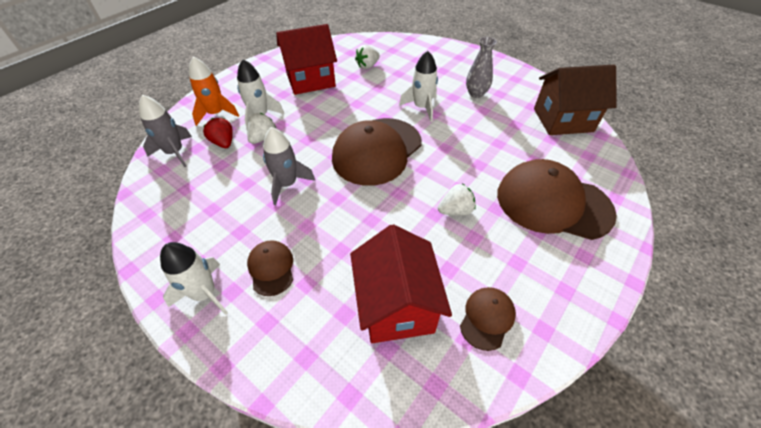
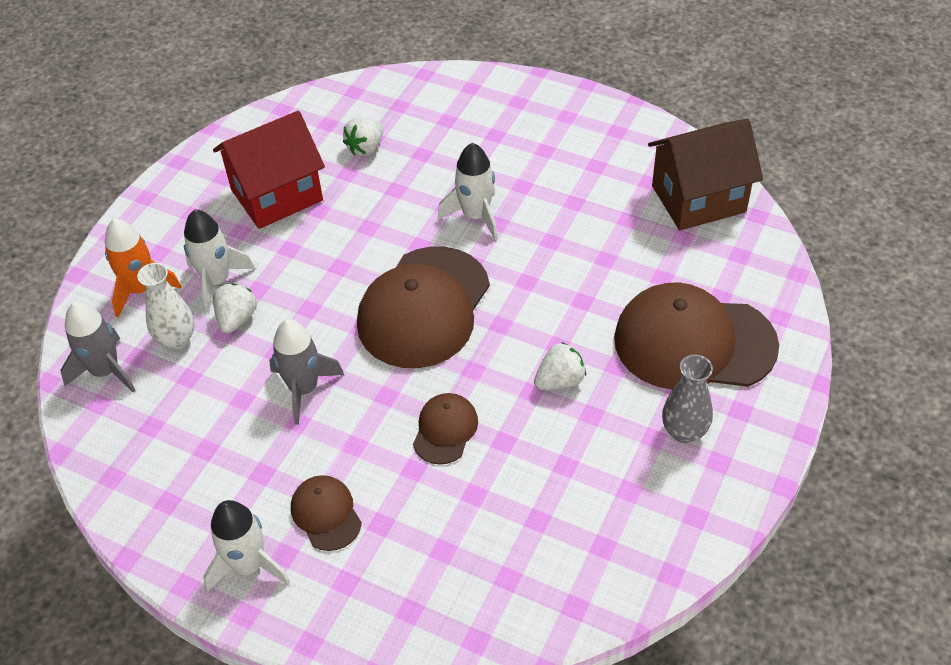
camera: 10 degrees left, 0 degrees up
red strawberry [203,118,233,148] -> white vase [137,263,195,350]
red house [350,224,452,343] -> none
brown cap [460,287,516,351] -> brown cap moved to [413,393,478,465]
grey vase [466,37,497,98] -> grey vase moved to [662,355,713,443]

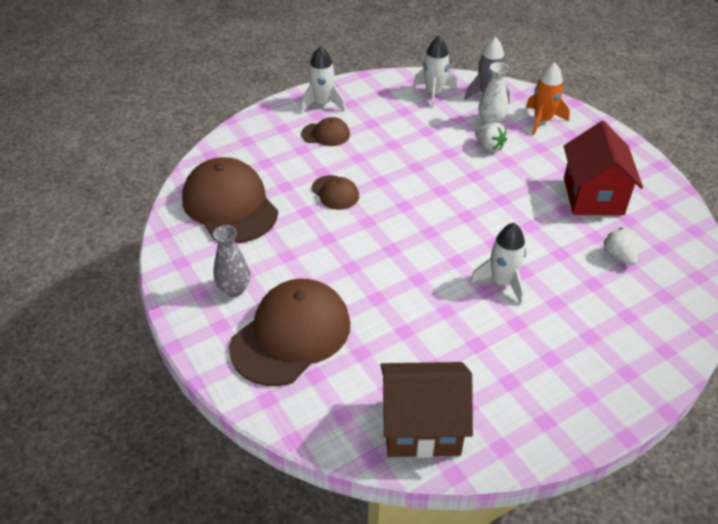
camera: 120 degrees right, 5 degrees down
white rocket [184,210,255,312] -> white rocket moved to [413,36,457,108]
grey rocket [269,319,344,425] -> none
brown cap [357,247,490,368] -> brown cap moved to [182,157,278,243]
white strawberry [534,342,586,390] -> none
brown house [648,119,763,231] -> brown house turned 75 degrees clockwise [381,362,473,458]

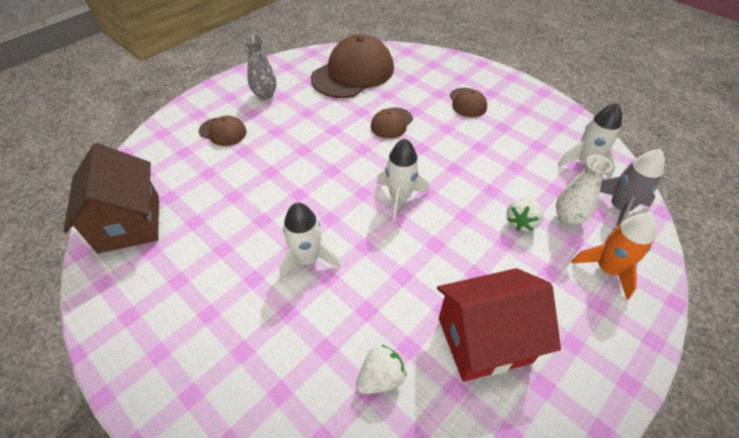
camera: 75 degrees right, 5 degrees up
brown cap [229,279,350,386] -> brown cap [199,116,247,146], size x0.48
white rocket [300,46,346,112] -> white rocket moved to [377,139,429,222]

